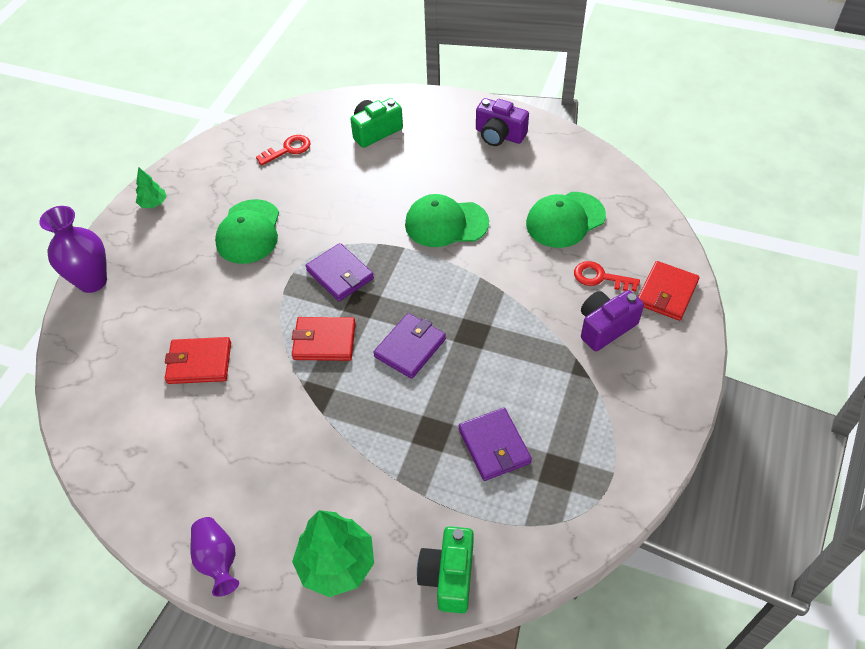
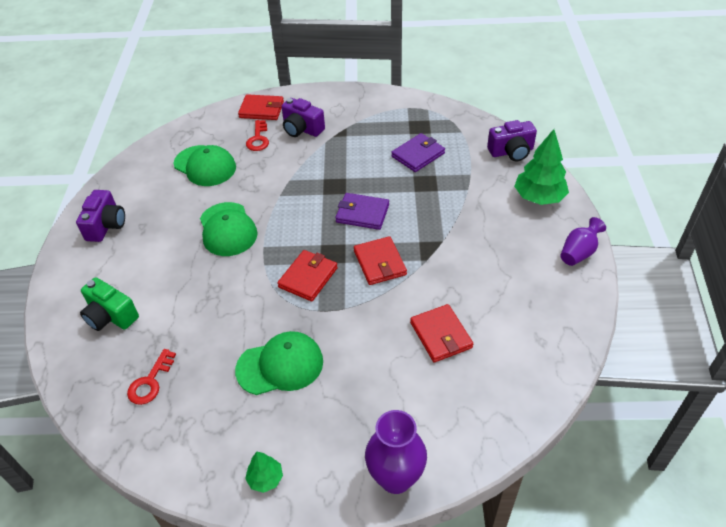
camera: 110 degrees left, 5 degrees down
red key [256,135,310,166] -> red key turned 105 degrees counterclockwise [127,349,176,405]
purple wallet [305,243,374,301] -> red wallet [277,250,338,301]
green camera [417,526,474,613] -> purple camera [487,120,537,162]

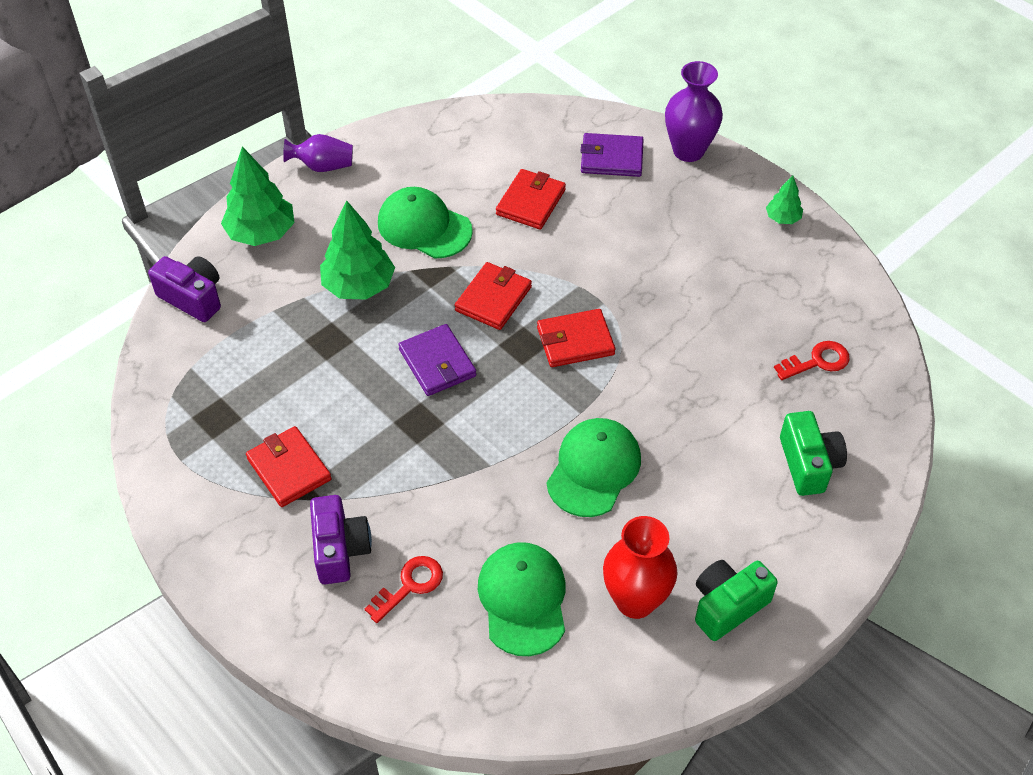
camera: 135 degrees left, 5 degrees up
purple camera [76,190,125,242] -> green camera [695,560,778,641]
green cap [235,331,323,395] -> green cap moved to [378,187,473,258]
red wallet [238,94,284,120] -> red wallet moved to [246,426,332,507]
purple wallet [391,133,445,172] -> purple wallet moved to [580,133,644,177]
none -> green tree [320,200,395,300]
none -> red vase [603,516,678,619]

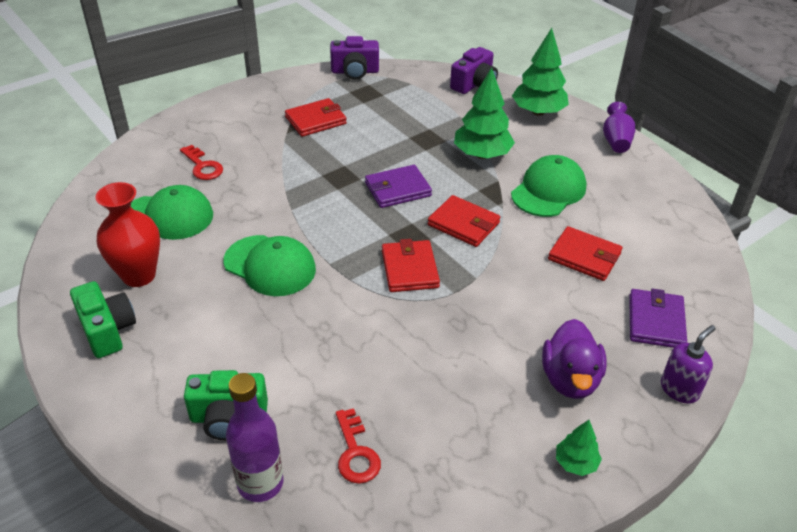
camera: 95 degrees right, 10 degrees down
purple camera [310,495,372,584] -> purple camera moved to [330,36,379,80]
purple vase [665,61,723,162] -> purple soap dispenser [661,325,715,404]
none -> purple bottle [226,373,284,502]
none -> purple duck [542,319,607,399]

